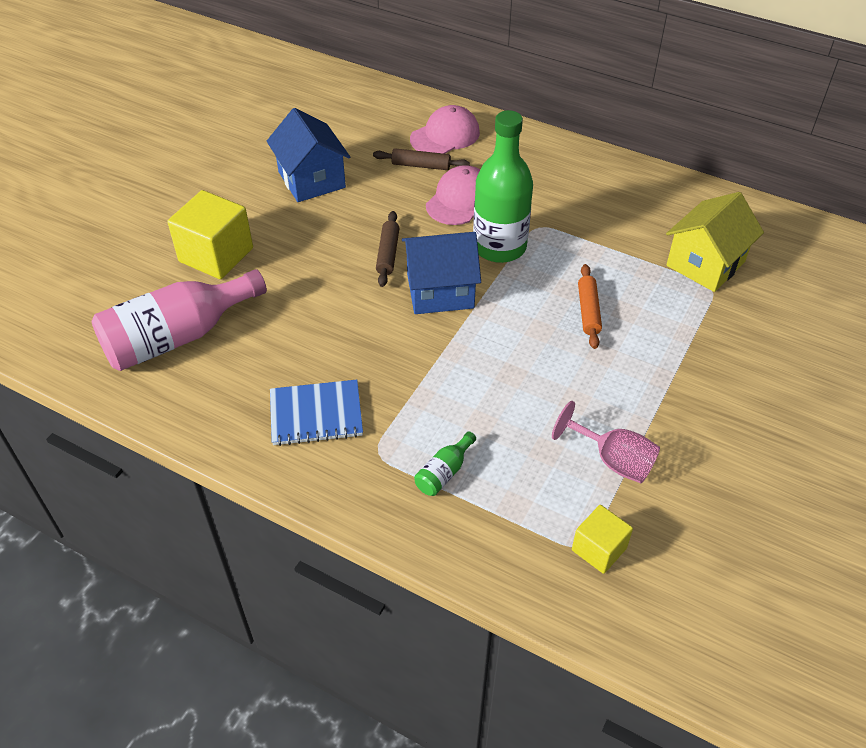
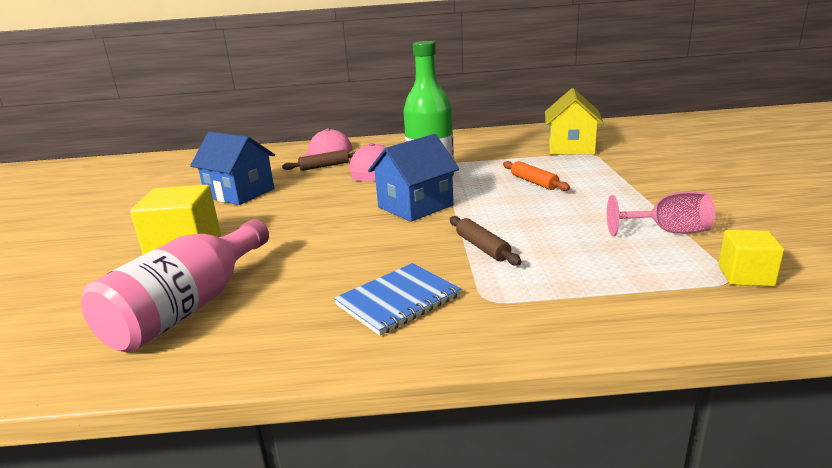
camera: 30 degrees left, 25 degrees down
brown rolling pin [376,211,399,287] -> brown rolling pin moved to [450,216,522,265]
green bottle [414,431,476,496] -> none

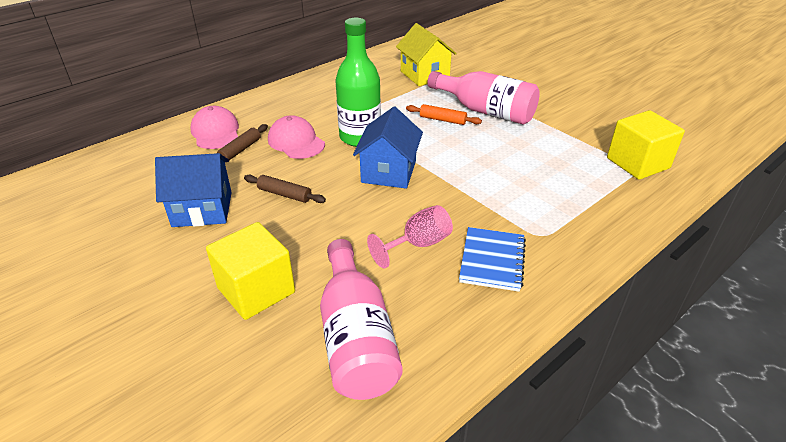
camera: 40 degrees left, 15 degrees up
brown rolling pin [450,216,522,265] -> brown rolling pin moved to [244,175,326,203]
pink goblet [607,191,715,236] -> pink goblet moved to [367,205,453,269]
yellow cube [718,230,784,286] -> yellow cube [607,110,685,180], size x1.73
none -> pink bottle [428,71,540,125]

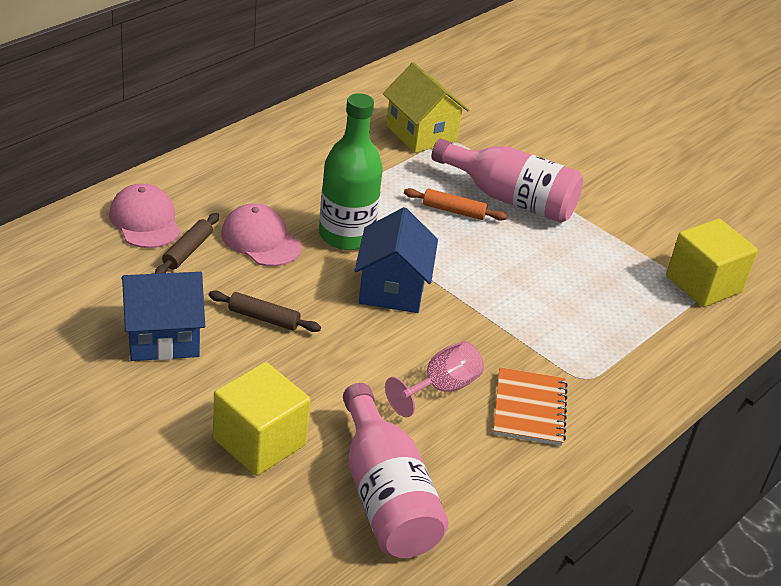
camera: 10 degrees left, 0 degrees up
blue notebook [459,227,526,292] -> orange notebook [493,367,568,446]

